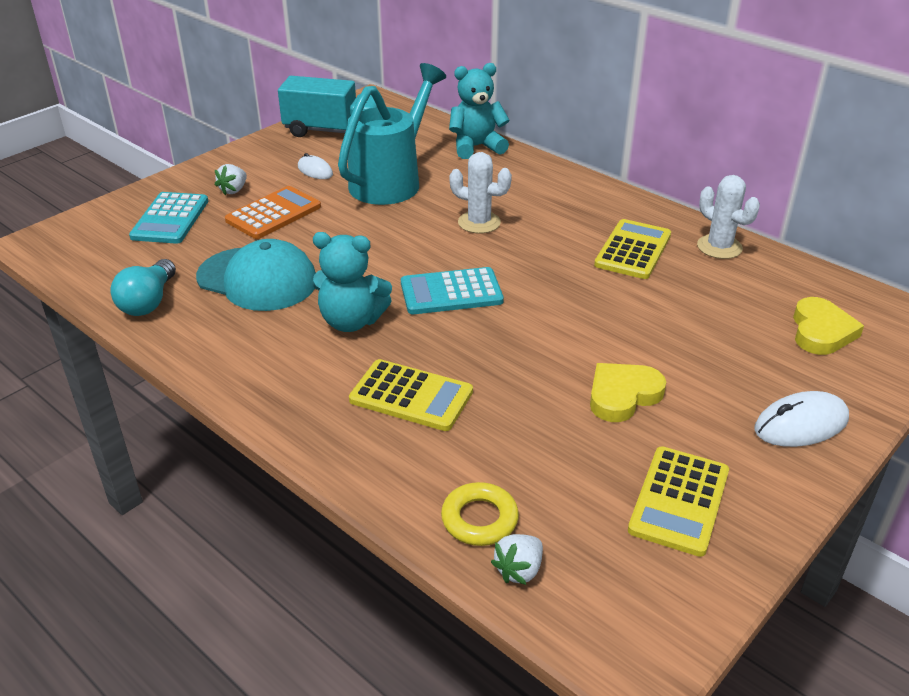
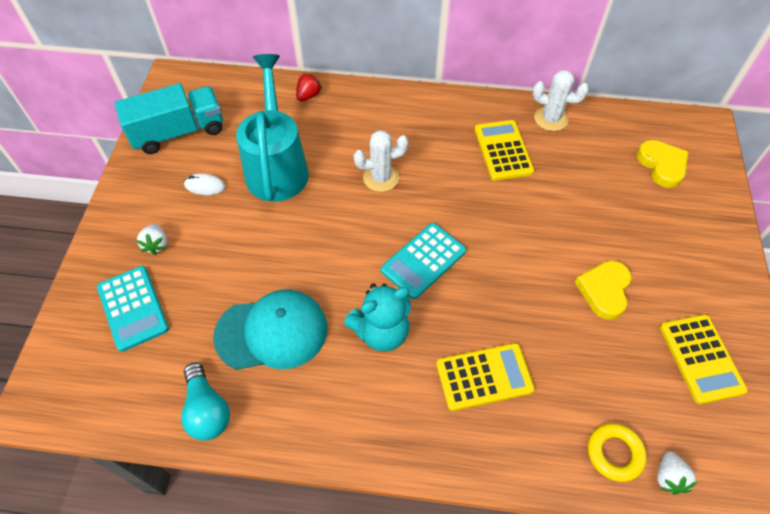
camera: 35 degrees left, 20 degrees up
orange calculator [225,186,321,239] -> none
turquoise teddy bear [449,63,510,159] -> red strawberry [296,73,322,101]
white mouse [754,391,849,447] -> none

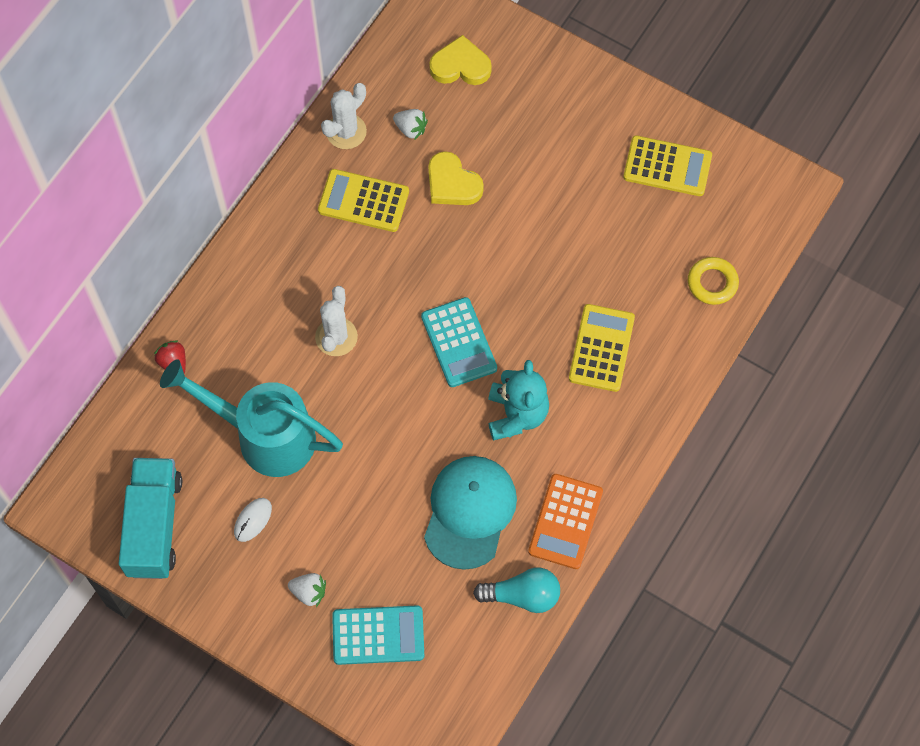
camera: 65 degrees left, 10 degrees up
yellow heart [575,261,632,320] -> yellow heart moved to [428,151,484,205]
white strawberry [657,451,697,494] -> white strawberry moved to [393,109,428,140]
none -> orange calculator [528,474,603,569]

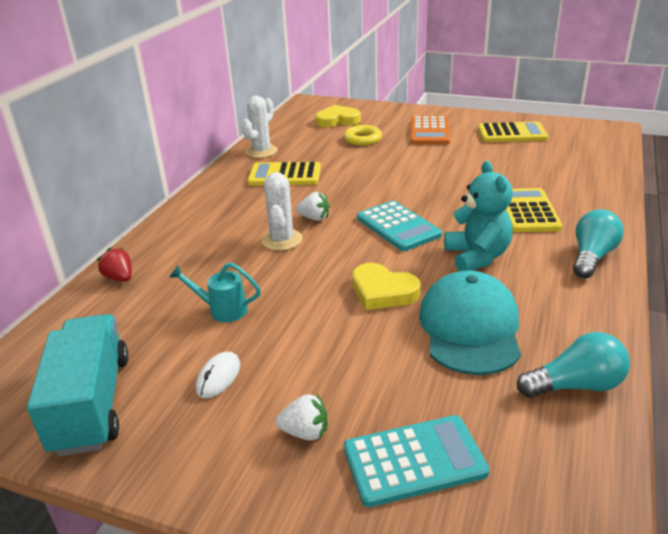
camera: 10 degrees left, 35 degrees down
turquoise watering can [160,359,343,477] -> turquoise watering can [169,262,261,322], size x0.44
white strawberry [393,109,428,140] -> white strawberry moved to [296,192,329,221]
yellow heart [428,151,484,205] -> yellow heart moved to [352,263,421,310]
orange calculator [528,474,603,569] -> orange calculator moved to [411,116,450,144]
yellow ring [688,257,739,305] -> yellow ring moved to [344,125,382,146]
none -> turquoise light bulb [573,209,624,278]

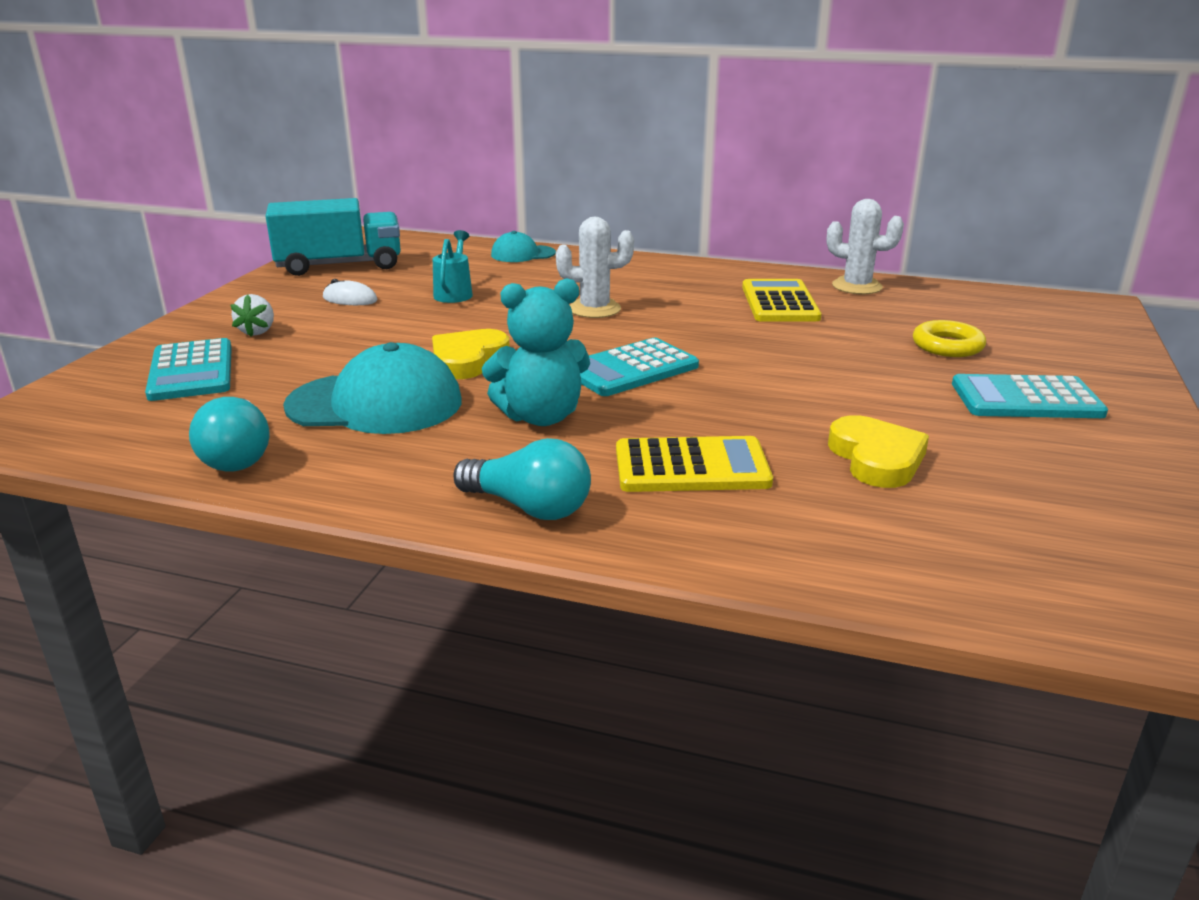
camera: 85 degrees right, 5 degrees down
red strawberry [97,248,132,282] -> turquoise cap [491,231,556,262]
white strawberry [296,192,329,221] -> none
yellow heart [315,105,361,127] -> yellow heart moved to [828,415,929,488]
orange calculator [411,116,450,144] -> turquoise calculator [952,374,1108,418]
yellow calculator [478,122,548,142] -> none

